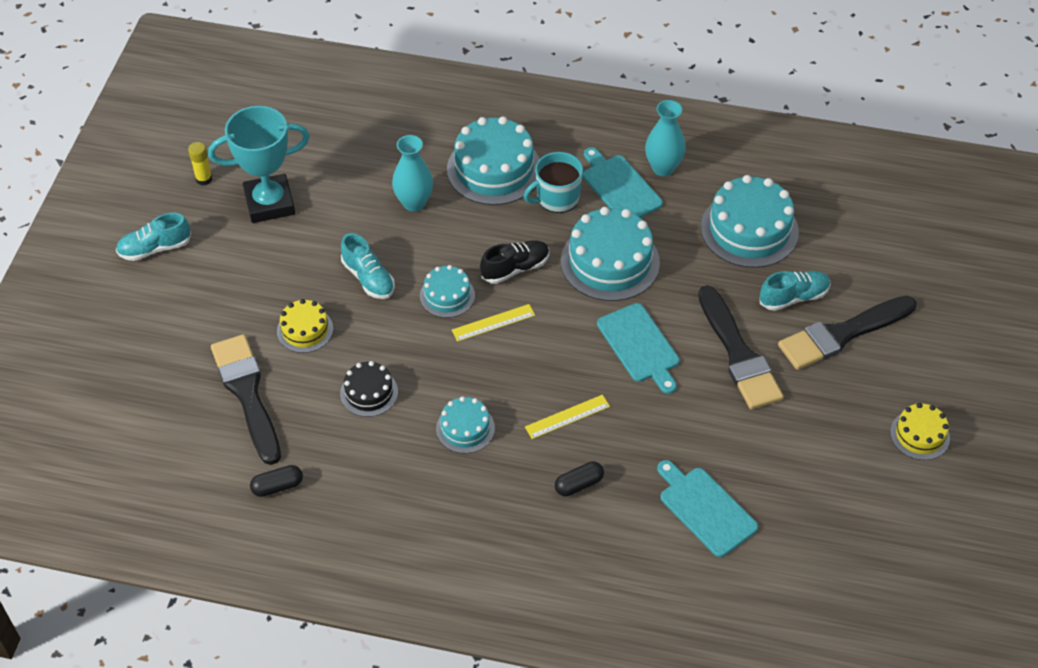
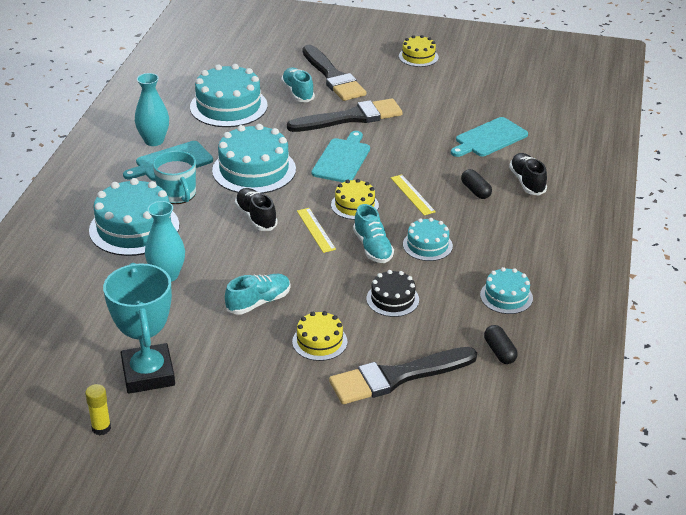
camera: 90 degrees left, 15 degrees down
turquoise shoe [116,213,191,261] -> turquoise shoe moved to [353,204,394,263]
turquoise cake [420,265,475,318] -> turquoise cake moved to [480,267,533,314]
turquoise cutting board [597,303,680,394] -> turquoise cutting board turned 45 degrees counterclockwise [311,131,370,182]
none -> yellow cake [331,179,379,220]
none -> black shoe [509,153,547,196]

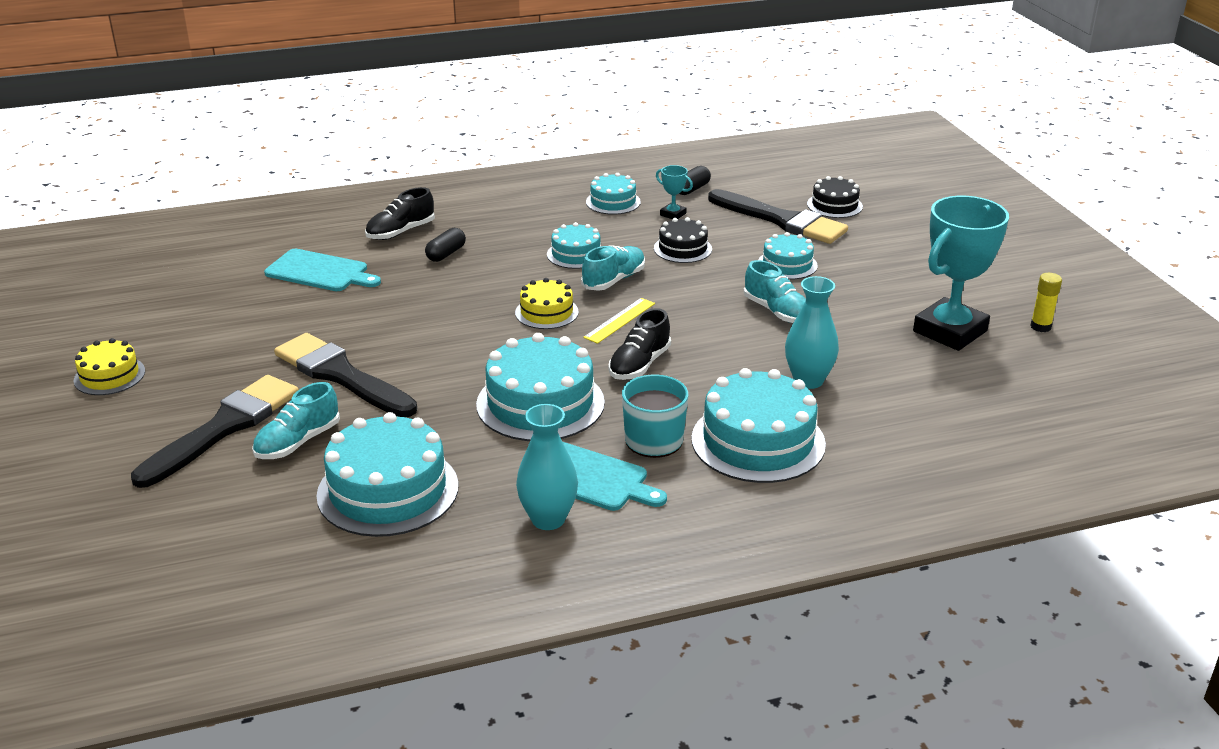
camera: 120 degrees left, 5 degrees down
turquoise shoe [225,274,290,315] -> turquoise shoe turned 150 degrees counterclockwise [744,260,806,323]
yellow cake [292,311,348,361] -> turquoise cake [758,232,817,279]
turquoise cutting board [311,131,370,182] -> none
yellow ruler [391,174,436,215] -> none
none -> turquoise trophy [656,165,693,219]
none -> black cake [807,176,863,218]

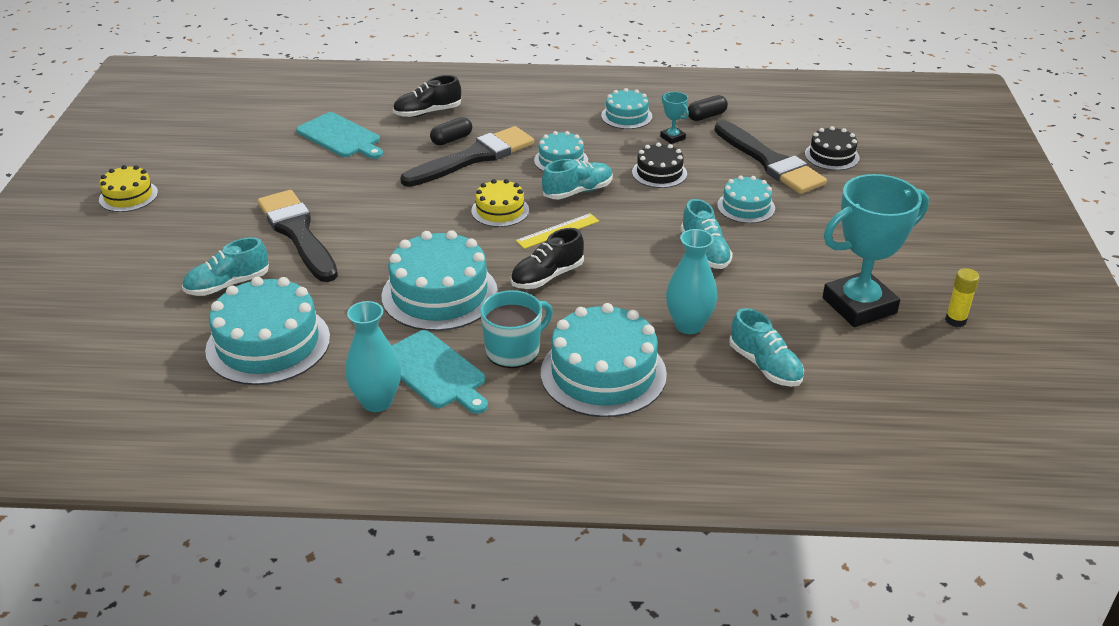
camera: 20 degrees right, 5 degrees up
black brush [131,375,299,488] -> black brush moved to [400,126,534,187]
none -> turquoise shoe [729,308,804,387]

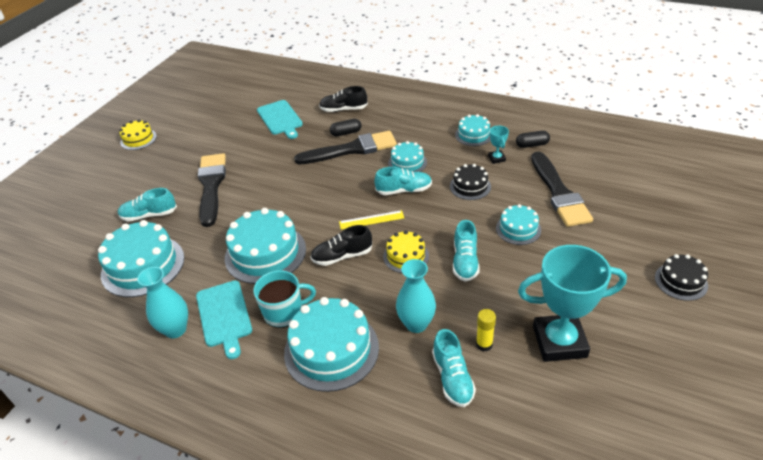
camera: 25 degrees right, 5 degrees up
yellow cake [471,179,529,227] -> yellow cake moved to [383,231,429,273]
black cake [805,126,860,170] -> black cake moved to [655,254,708,301]
yellow glue stick [945,268,980,327] -> yellow glue stick moved to [476,309,496,352]

